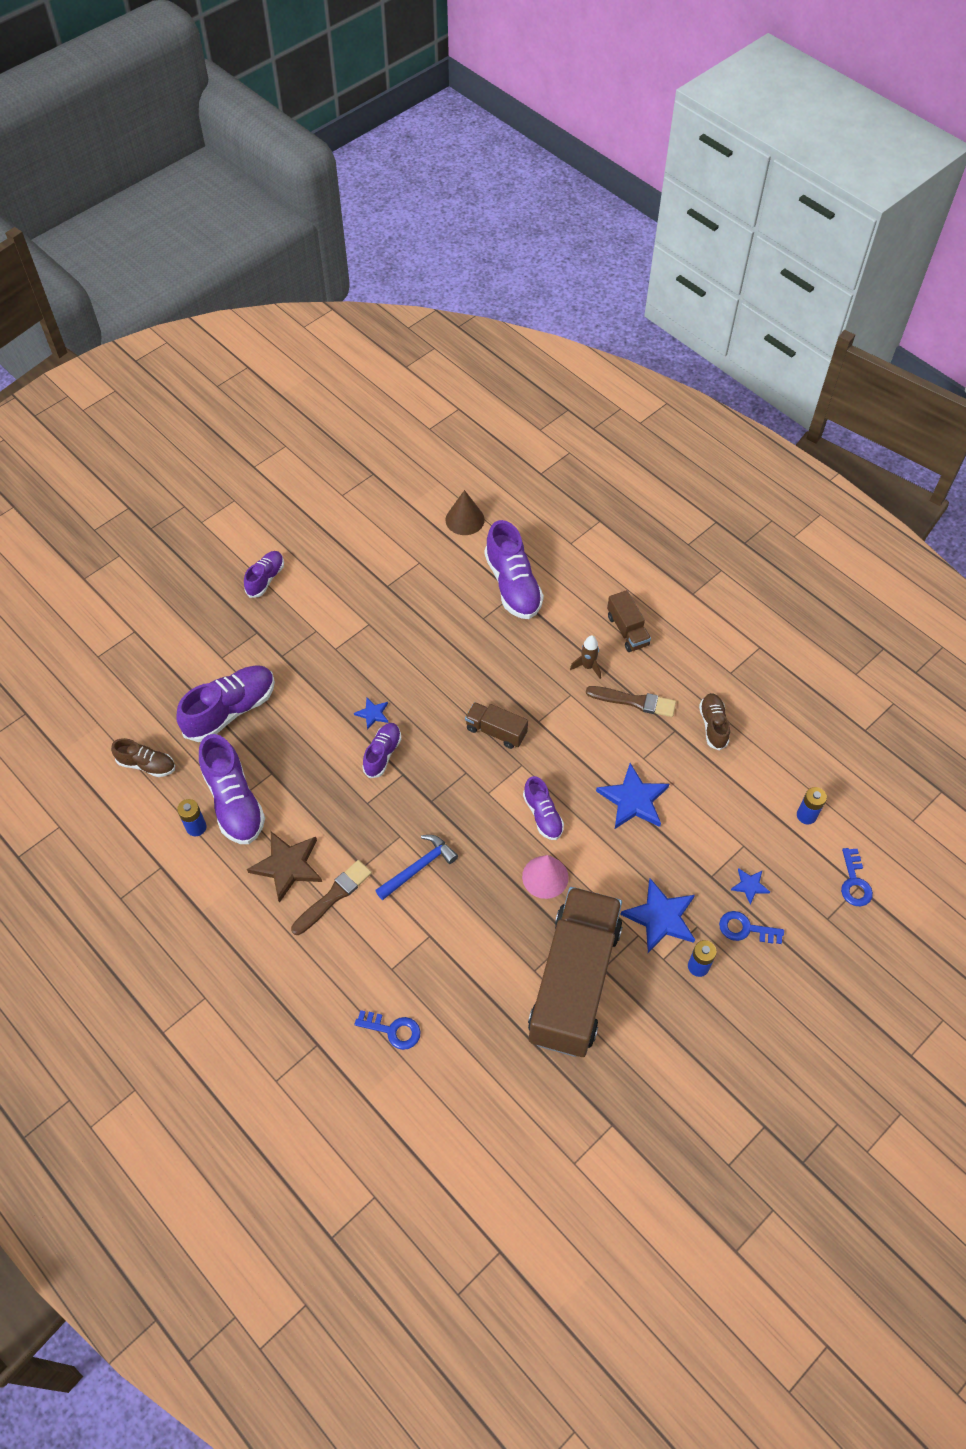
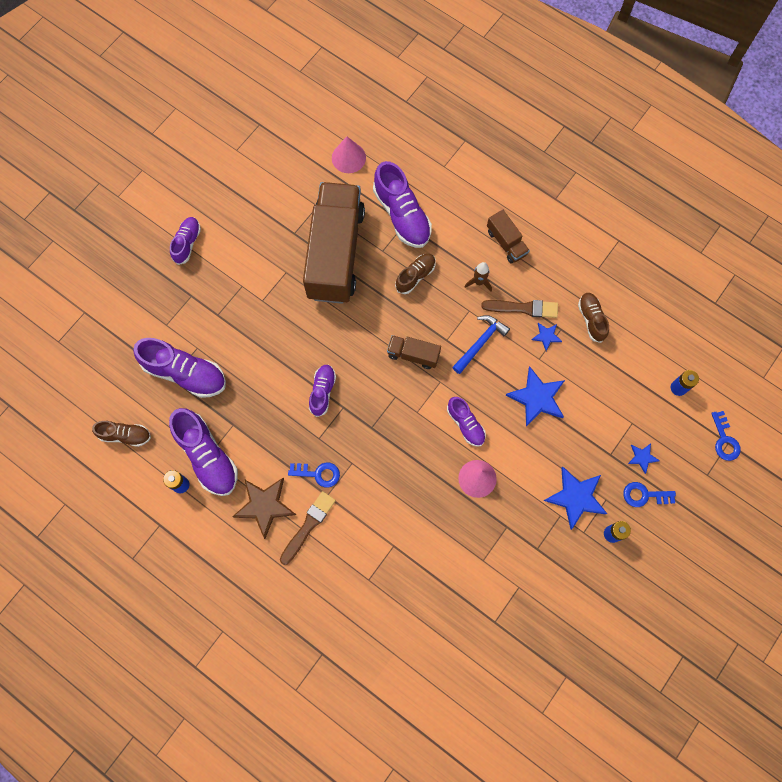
camera: 10 degrees left, 15 degrees up
purple shoe [176,665,275,742] -> purple shoe turned 75 degrees clockwise [133,338,226,398]
blue star [354,698,388,730] -> blue star moved to [532,323,562,351]
blue key [355,1010,421,1050] -> blue key moved to [288,462,340,488]
blue hammer [375,835,458,900] -> blue hammer moved to [452,315,510,374]
brown cone [445,490,485,535] -> pink cone [332,137,366,173]
brown truck [528,887,622,1057] -> brown truck moved to [303,182,365,304]
none -> brown shoe [395,254,436,294]

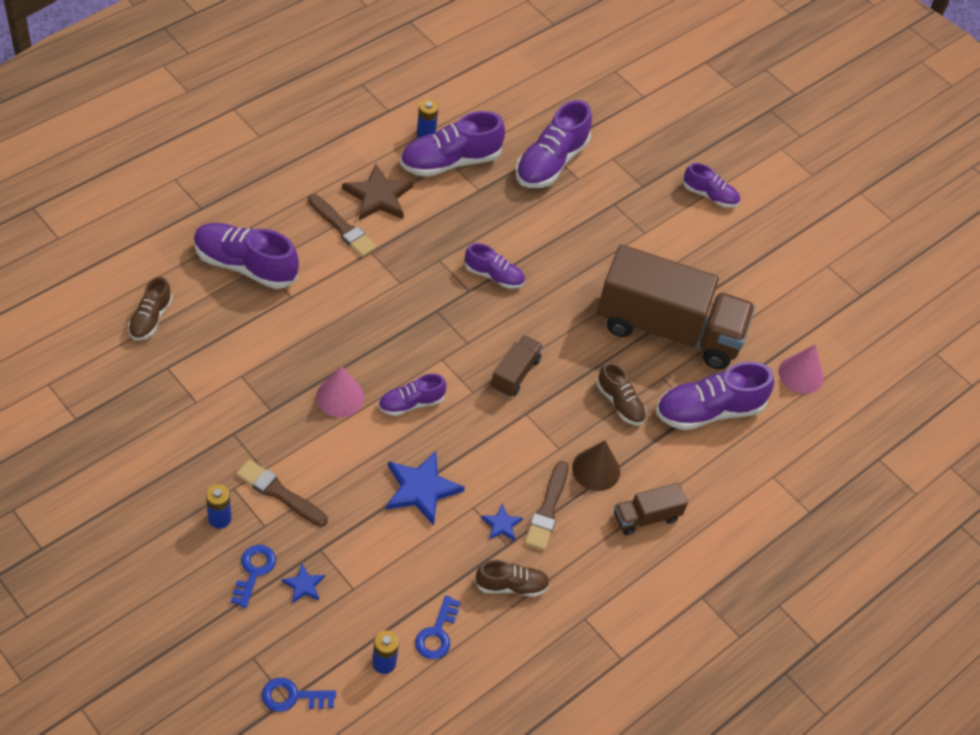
camera: 95 degrees right, 20 degrees down
brown shoe [92,421,151,447] -> brown shoe moved to [128,276,172,340]
blue key [288,462,340,488] -> blue key moved to [415,596,460,660]
blue hammer [452,315,510,374] -> none
brown rocket [465,262,492,292] -> brown cone [572,441,620,491]
blue star [544,467,607,530] -> brown brush [236,459,328,527]
none -> purple shoe [194,223,299,289]

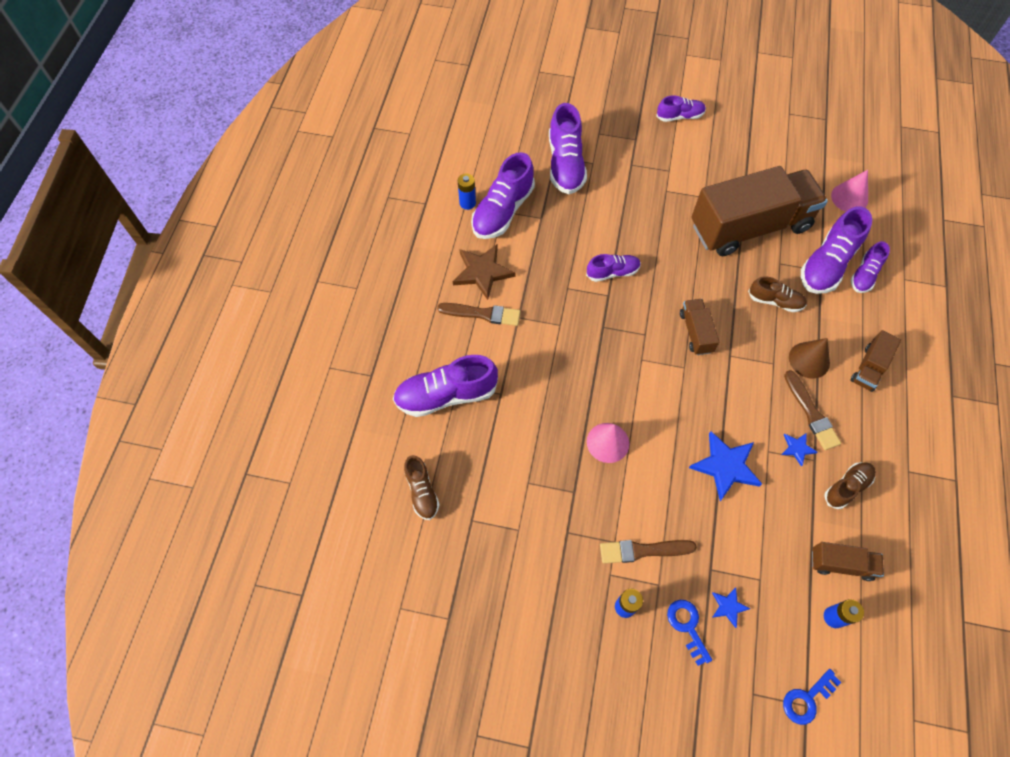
camera: 30 degrees left, 10 degrees up
purple shoe [378,373,447,416] -> purple shoe moved to [851,241,890,293]
blue key [415,596,460,660] -> brown truck [812,542,884,581]

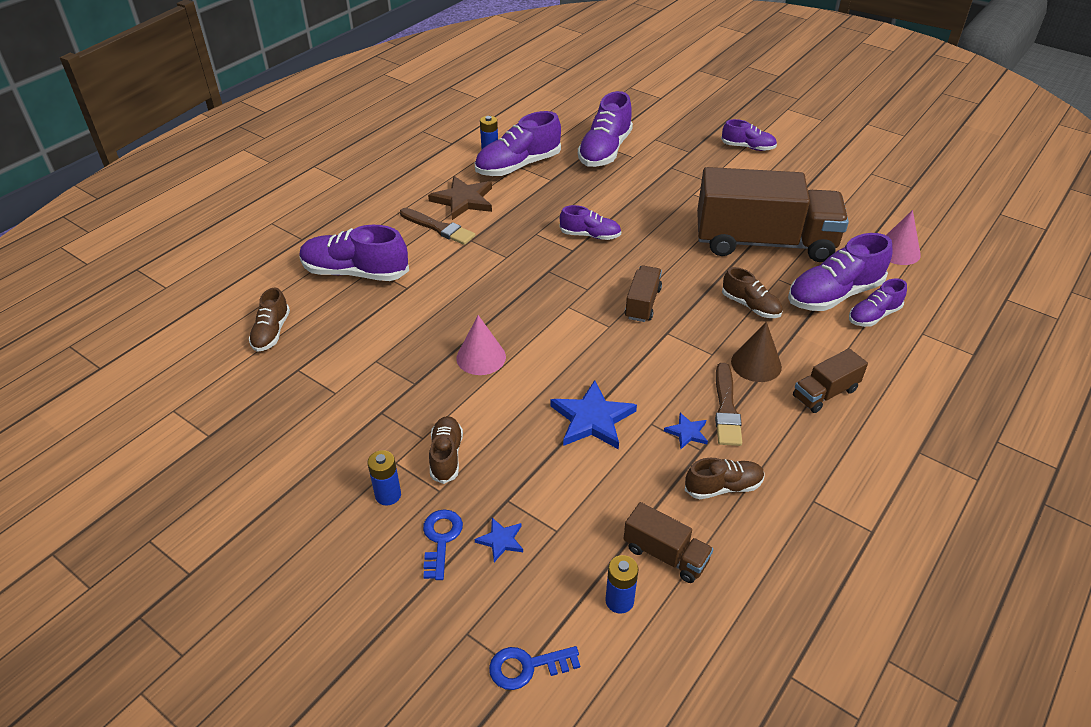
camera: 25 degrees right, 20 degrees down
brown brush [600,540,697,563] -> brown shoe [429,416,463,484]

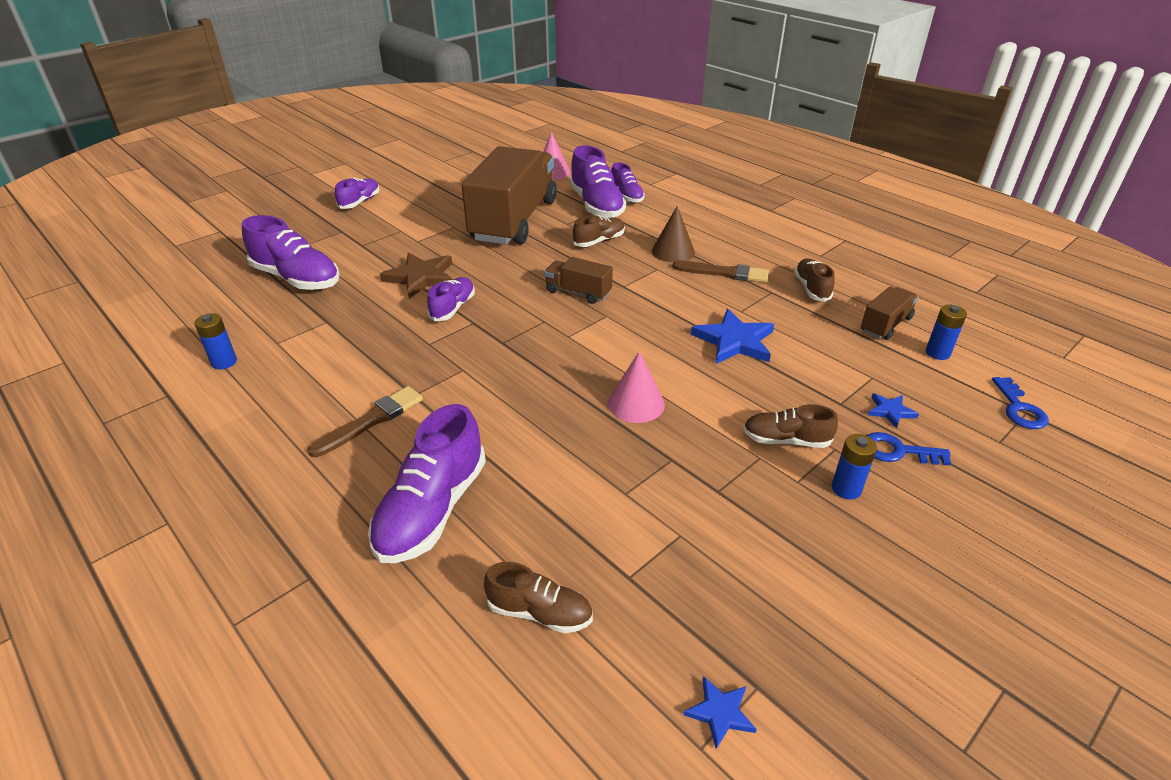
camera: 80 degrees left, 5 degrees down
brown star [428,176,492,220] -> brown star moved to [380,253,453,299]
purple shoe [475,111,561,176] -> none
blue star [664,413,708,449] -> blue star moved to [683,676,757,749]
brown truck [793,348,868,413] -> none

